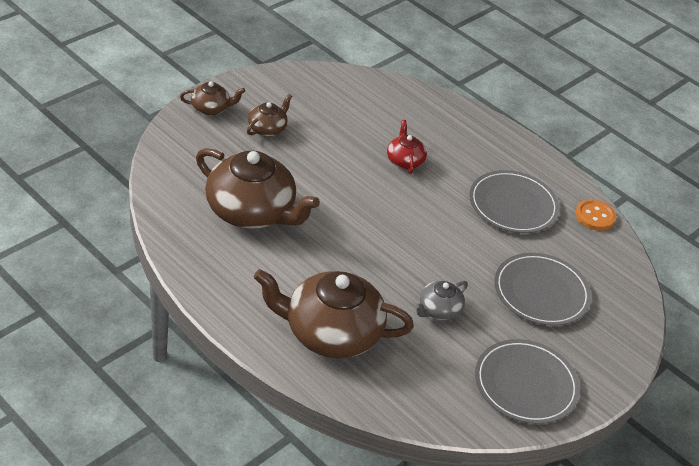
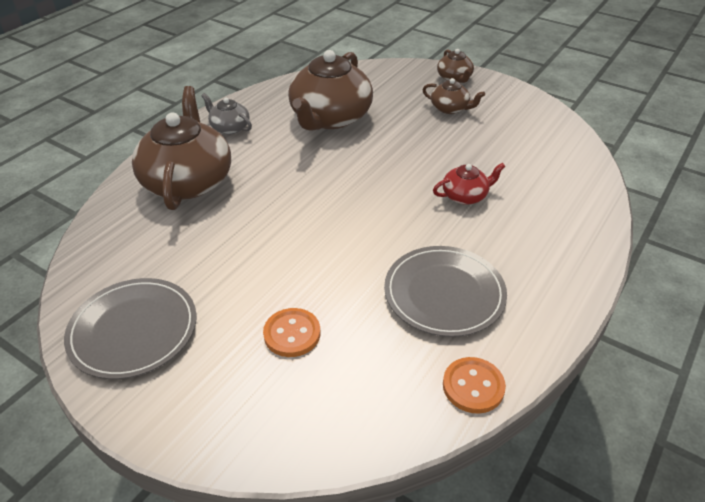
camera: 85 degrees right, 0 degrees up
grey teapot [415,281,468,320] -> grey teapot moved to [201,93,252,135]
grey plate [494,253,591,326] -> orange button [263,308,320,357]

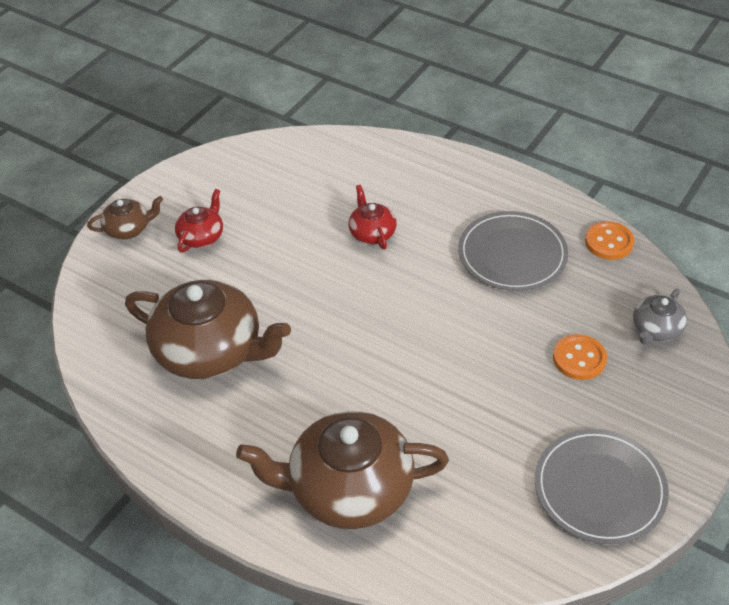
camera: 90 degrees left, 5 degrees up
grey teapot [201,93,252,135] -> grey teapot moved to [633,289,687,344]
brown teapot [422,78,485,114] -> red teapot [175,189,223,253]

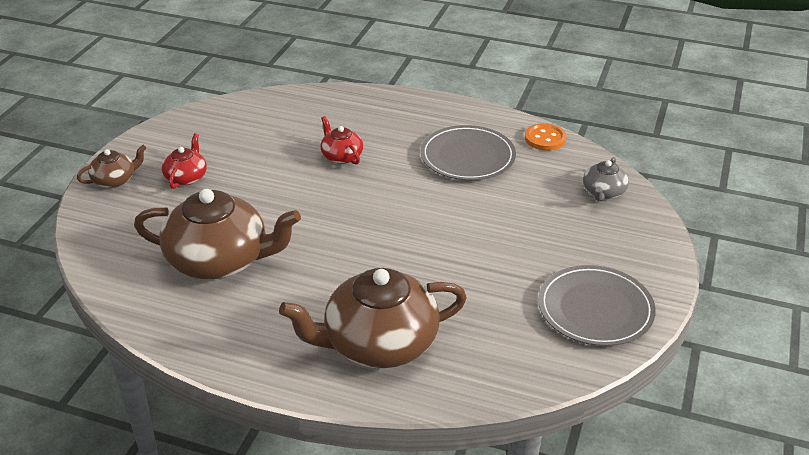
camera: 15 degrees left, 10 degrees down
orange button [553,334,607,380] -> none

